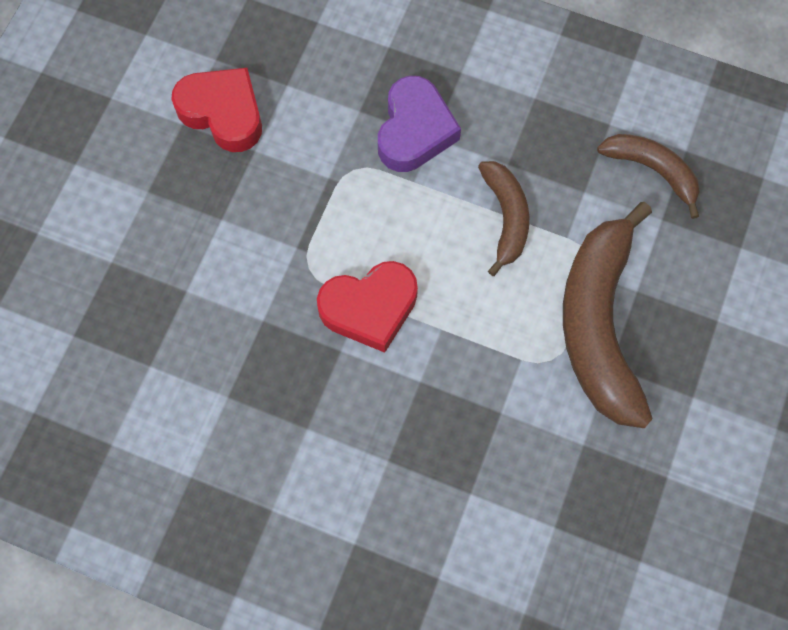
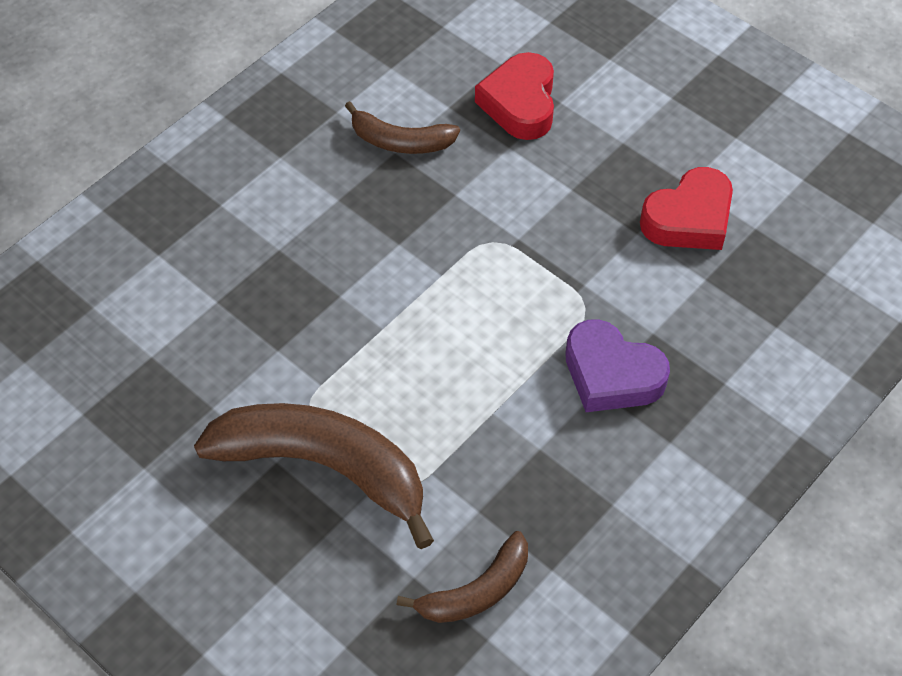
camera: 110 degrees right, 15 degrees down
red heart [317,261,418,353] -> red heart moved to [475,52,554,140]
brown banana [478,161,529,276] -> brown banana moved to [345,101,460,154]

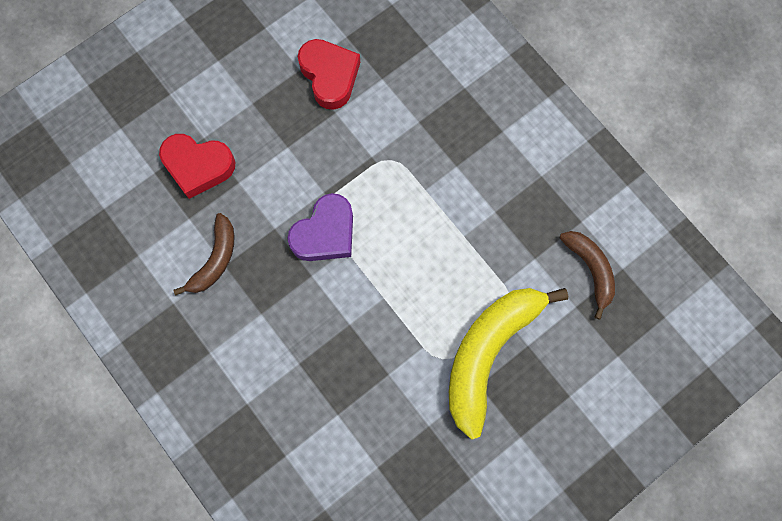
camera: 80 degrees left, 20 degrees up
brown banana [194,403,434,549] -> yellow banana [449,288,568,440]
purple heart [565,319,670,412] -> purple heart moved to [287,193,353,261]

